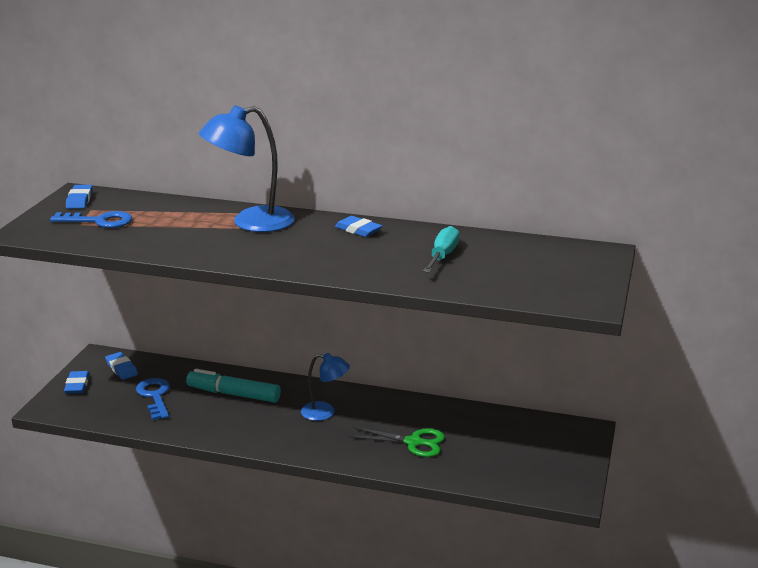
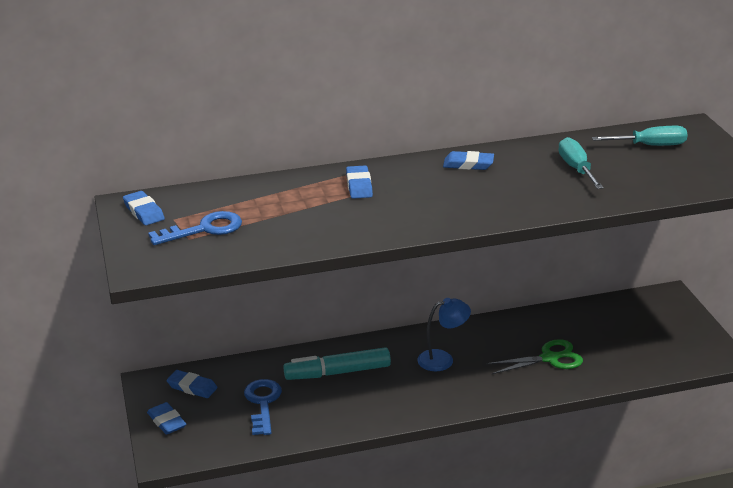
camera: 30 degrees left, 5 degrees up
blue key [136,378,170,420] -> blue key turned 45 degrees clockwise [244,379,282,435]
blue lamp [199,105,295,232] -> blue eraser [346,165,373,199]
none -> turquoise screwdriver [592,126,688,146]

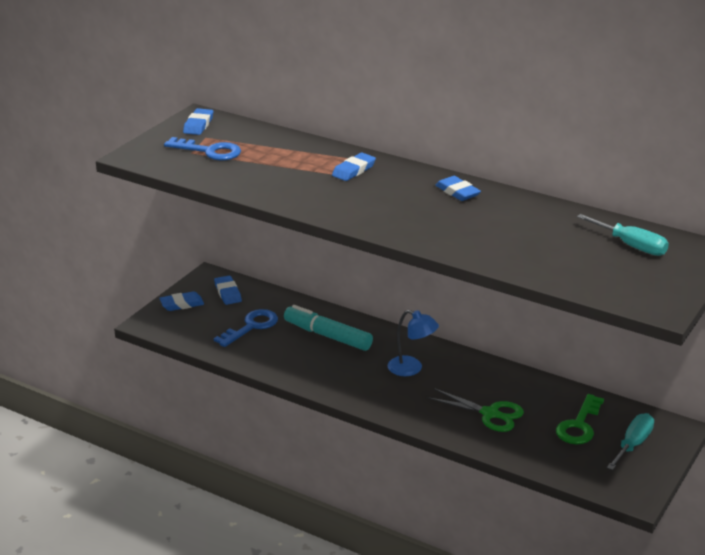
camera: 45 degrees right, 0 degrees up
blue eraser [147,402,186,435] -> blue eraser turned 60 degrees clockwise [159,291,204,311]
turquoise screwdriver [558,137,604,189] -> turquoise screwdriver moved to [607,413,654,470]
none -> green key [556,394,604,444]

